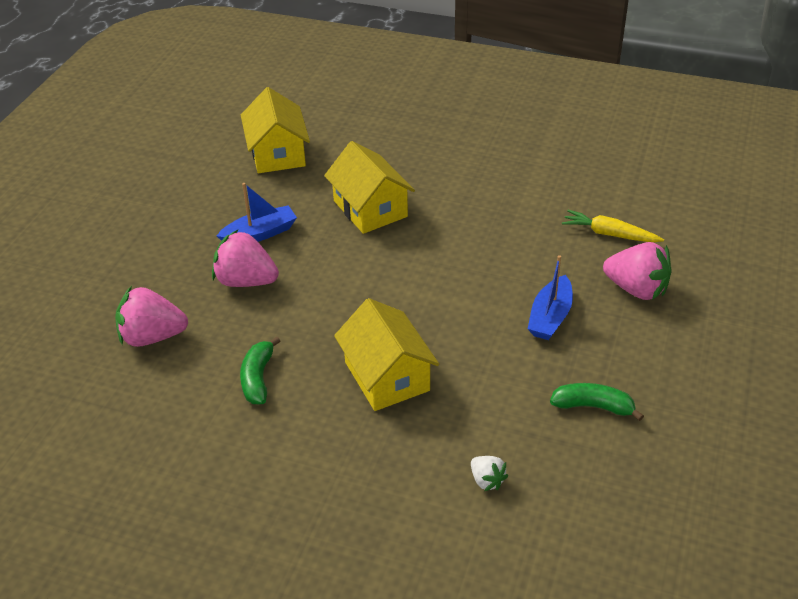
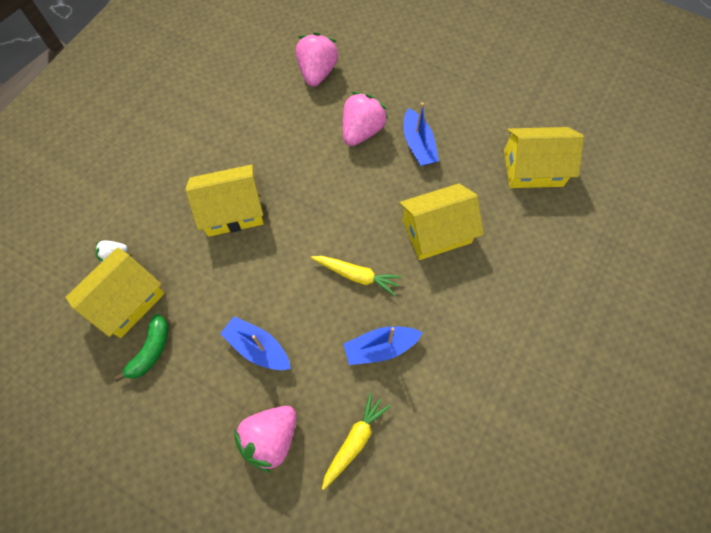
camera: 100 degrees right, 25 degrees up
green banana [240,336,280,404] -> none
none -> yellow house [65,247,165,338]
none -> yellow carrot [311,256,402,296]
none -> blue boat [343,326,422,365]

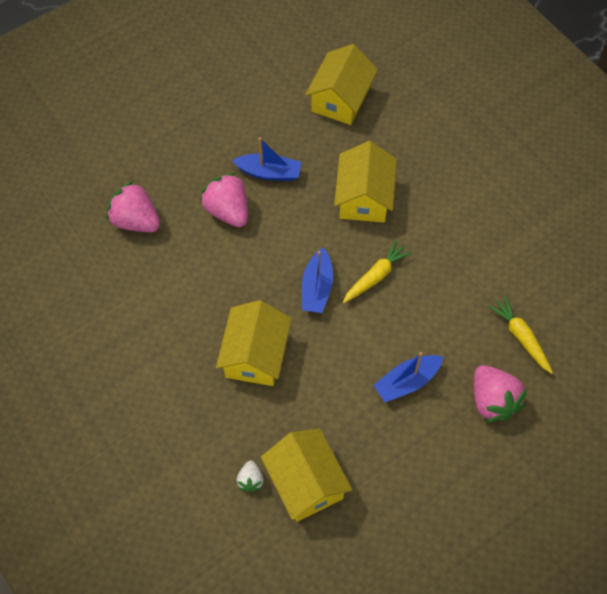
camera: 65 degrees left, 5 degrees down
green banana [114,314,168,382] -> none
blue boat [343,326,422,365] -> blue boat moved to [302,248,333,313]

